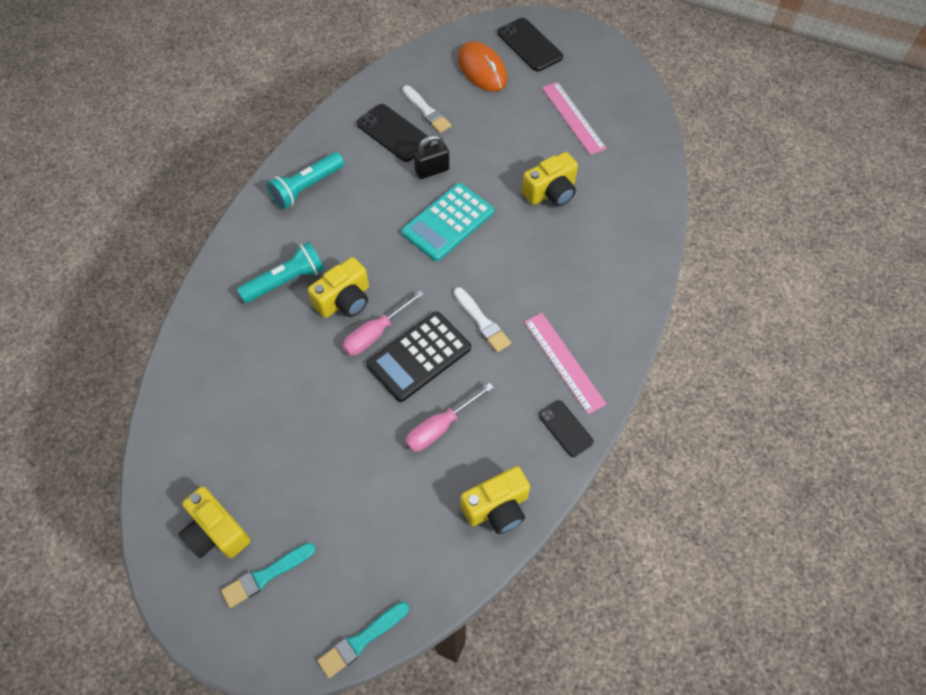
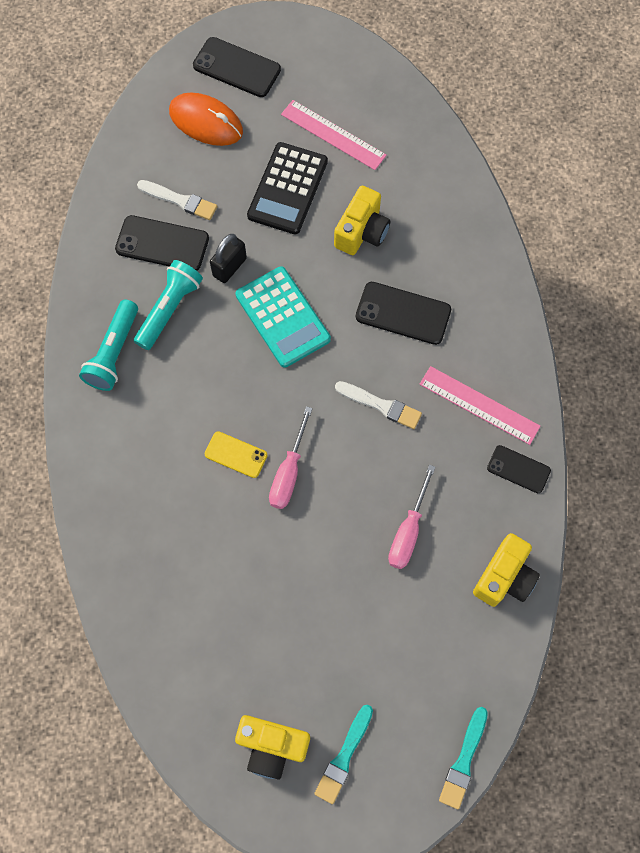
camera: 30 degrees left, 10 degrees up
turquoise flashlight [237,242,325,303] -> turquoise flashlight moved to [134,260,203,350]
yellow camera [308,257,369,318] -> yellow phone [204,431,268,478]
black calculator [366,311,471,402] -> black calculator moved to [247,142,328,234]
turquoise calculator [402,183,494,261] -> turquoise calculator turned 45 degrees counterclockwise [235,266,331,368]
none -> black phone [356,282,451,345]

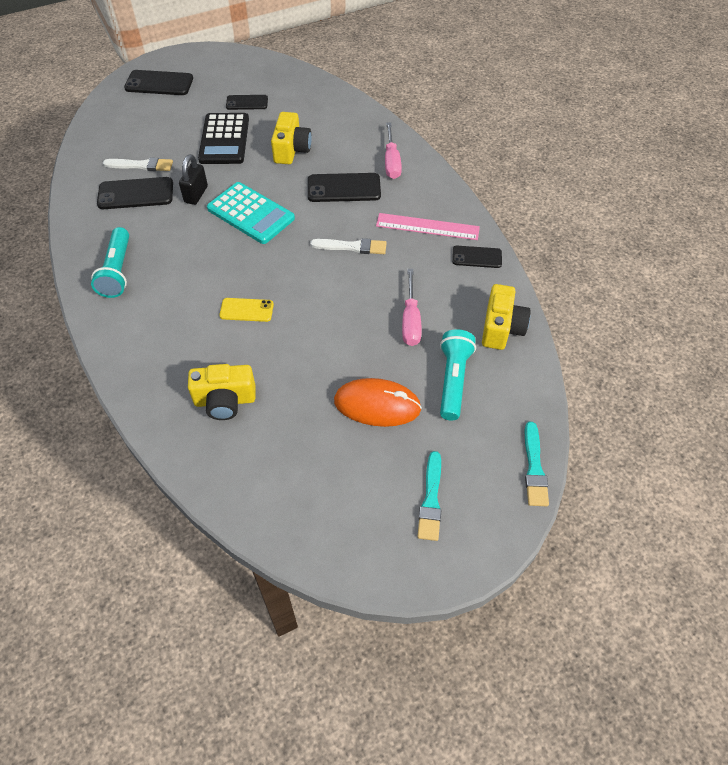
camera: 20 degrees left, 15 degrees down
turquoise flashlight [134,260,203,350] -> turquoise flashlight moved to [440,329,476,420]
orange mouse [169,93,243,146] -> orange mouse moved to [334,378,422,427]
yellow camera [235,715,310,780] -> yellow camera moved to [188,364,255,420]
pink screwdriver [269,406,313,509] -> pink screwdriver moved to [385,123,402,179]
pink ruler [281,100,387,170] -> black phone [226,95,268,110]

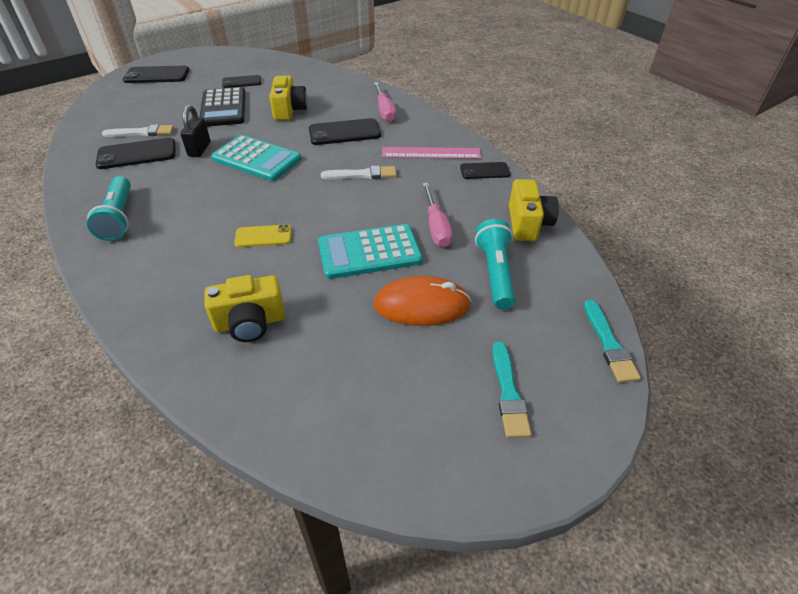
camera: 10 degrees left, 10 degrees down
none -> turquoise calculator [318,224,423,279]

